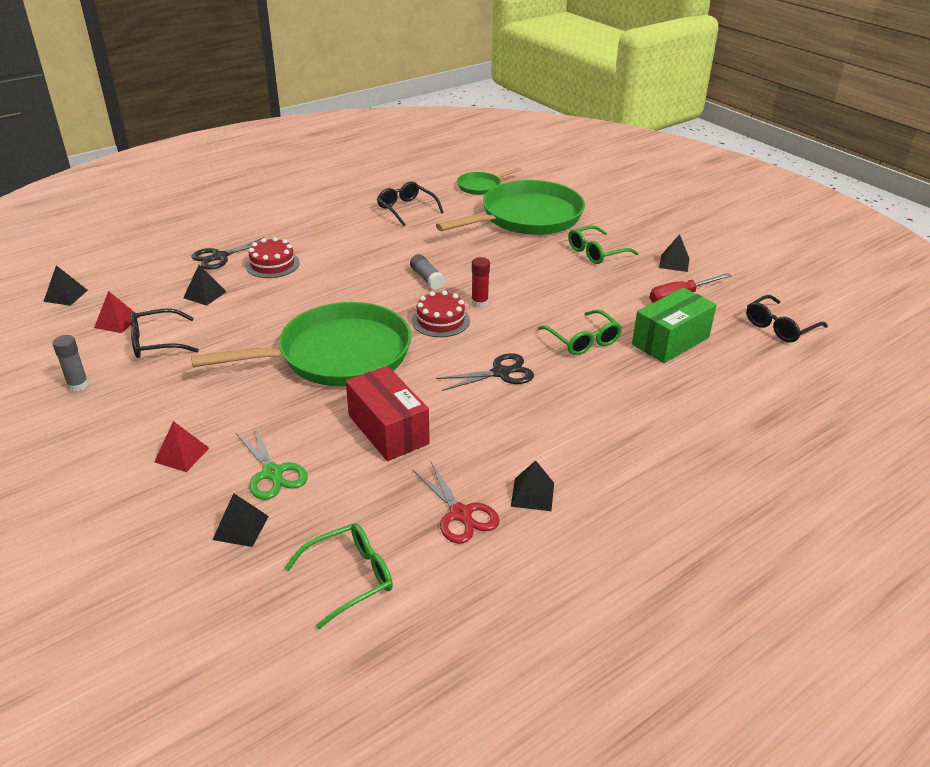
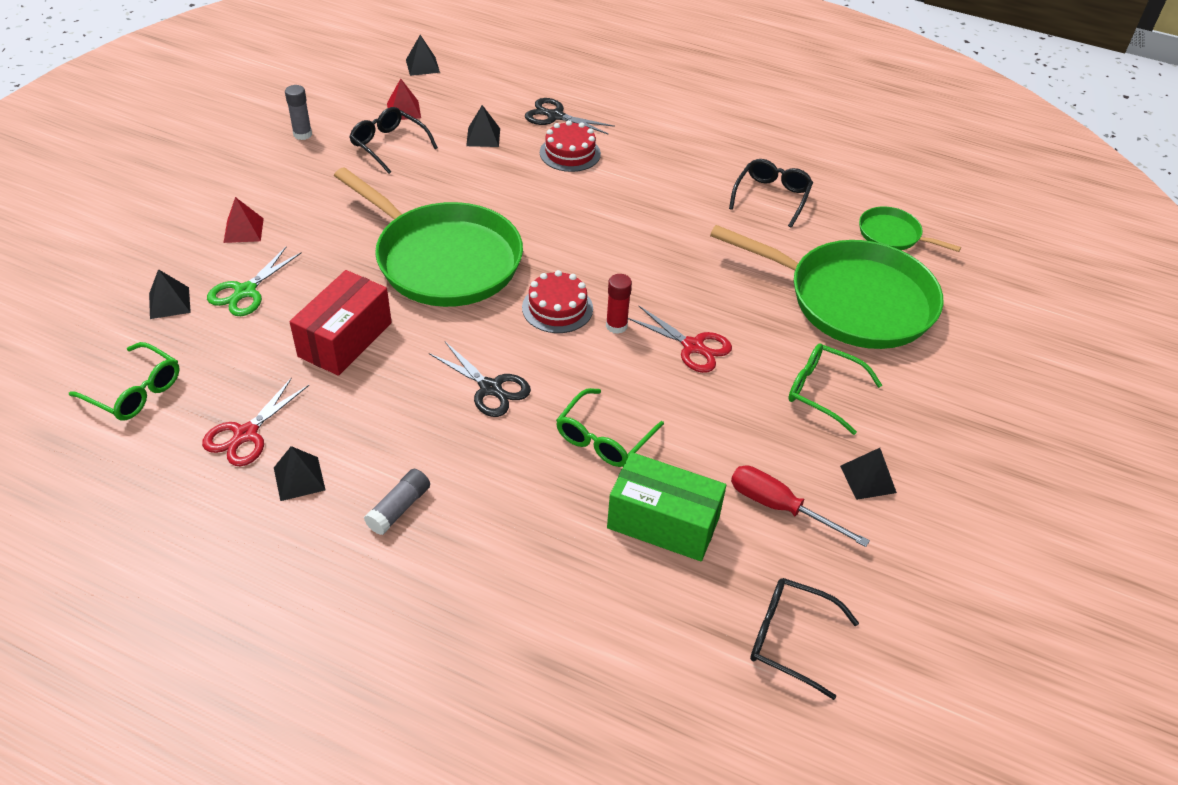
camera: 60 degrees right, 10 degrees up
grey glue stick [410,254,445,290] -> grey glue stick moved to [364,469,430,535]
none -> red scissors [628,306,732,373]

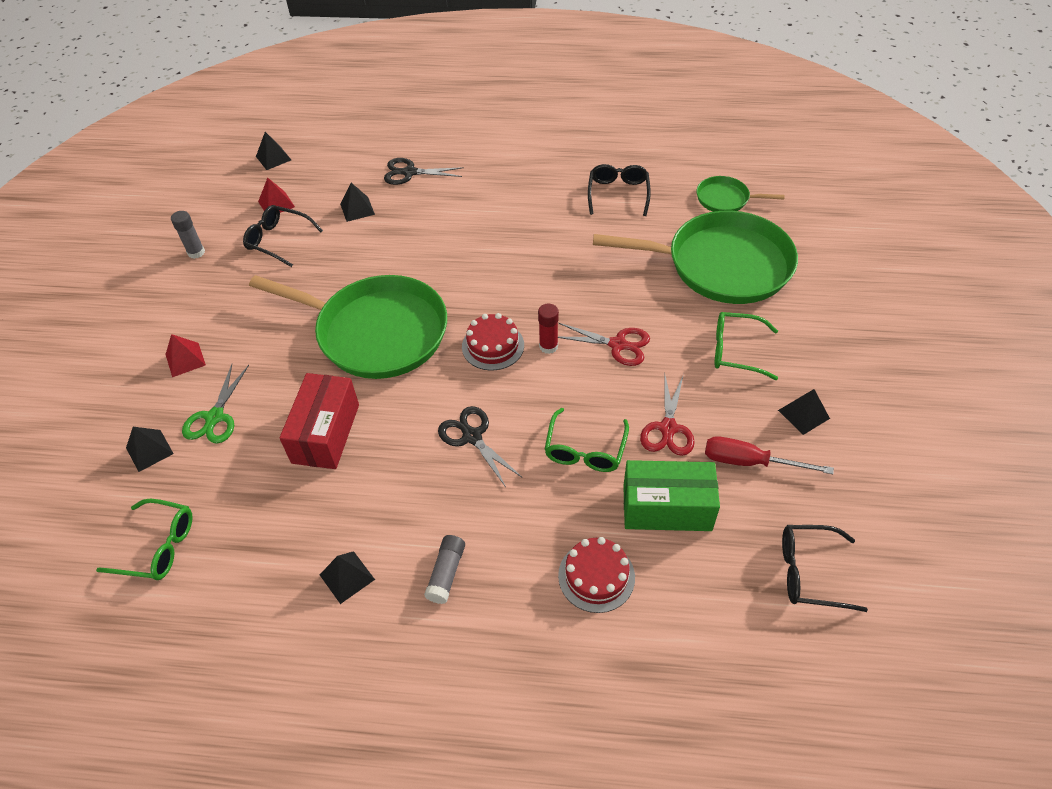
camera: 15 degrees left, 5 degrees up
red scissors [202,377,309,466] -> red scissors moved to [640,374,694,456]
black scissors [429,342,531,417] -> black scissors turned 150 degrees counterclockwise [438,406,523,487]
red cake [540,120,601,172] -> red cake moved to [558,537,635,613]

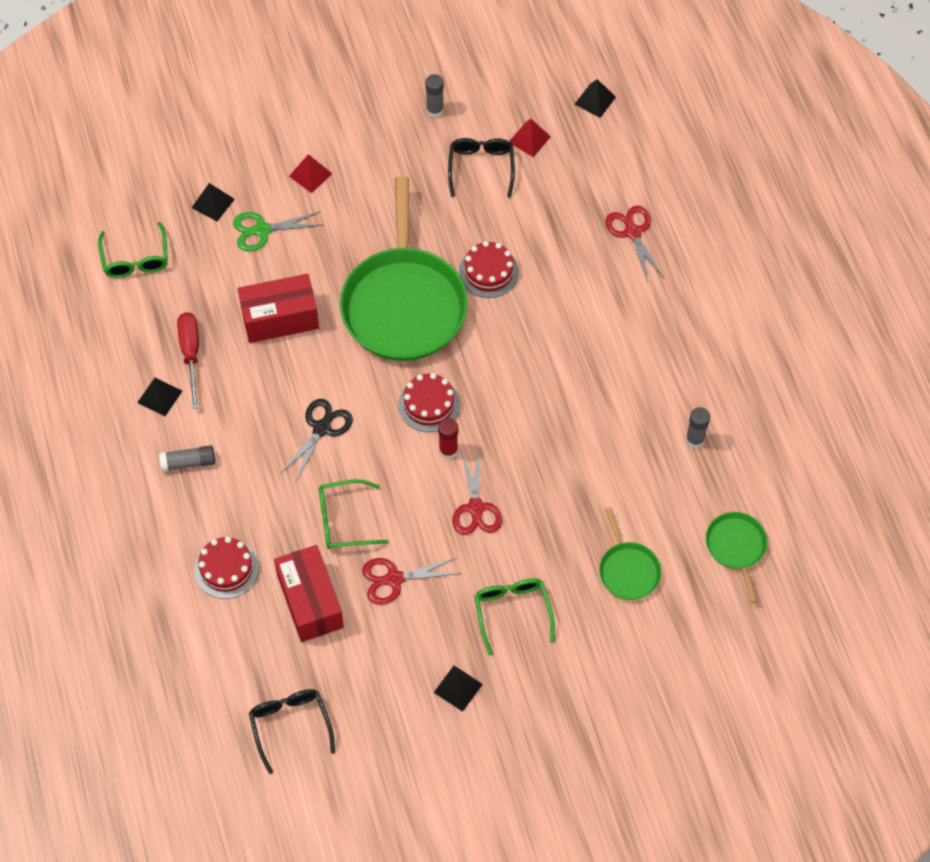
camera: 65 degrees right, 10 degrees up
black pyramid [340,183,375,222] -> none
black scissors [384,158,464,185] -> red scissors [605,206,664,282]
black glasses [588,164,651,216] -> grey glue stick [686,407,710,448]
green pan [593,211,798,304] -> green pan [599,507,661,600], size x0.46
green box [623,460,720,531] -> red box [274,545,344,642]
red screwdriver [705,436,834,474] -> red screwdriver moved to [177,312,199,409]
none -> red cake [459,241,519,298]

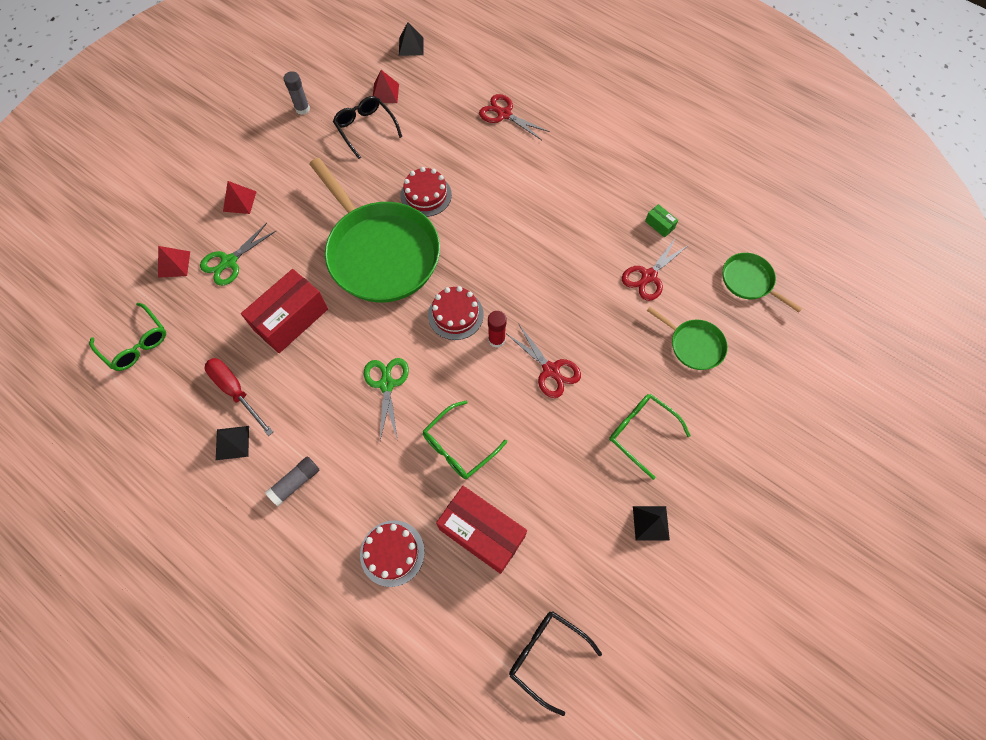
camera: 35 degrees left, 5 degrees up
black pyramid [192,183,235,221] -> red pyramid [158,246,190,278]
black scissors [280,399,353,481] -> green scissors [364,358,409,441]
red scissors [362,557,462,605] -> red scissors moved to [622,236,689,301]
grey glue stick [686,407,710,448] -> green box [645,204,678,238]

